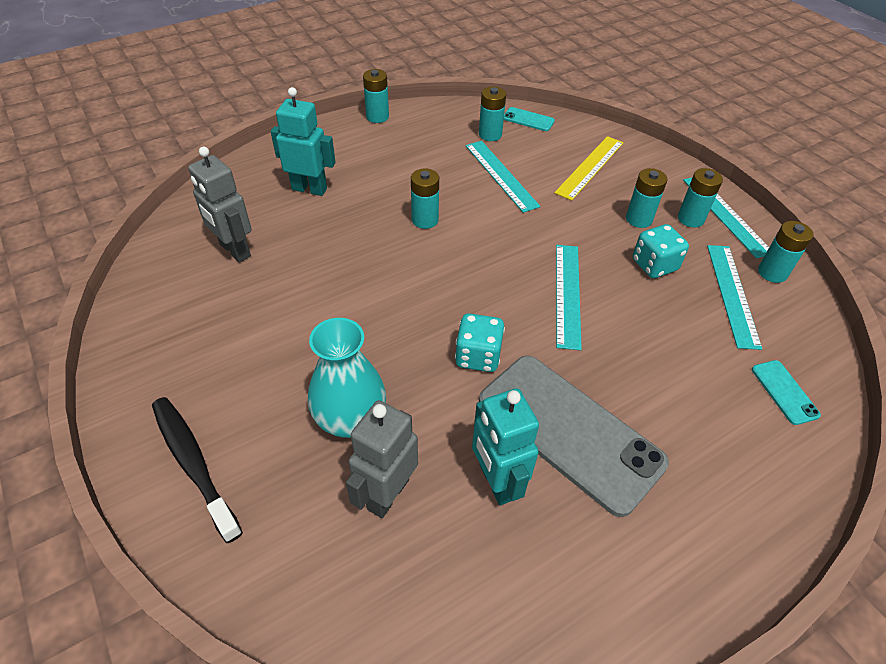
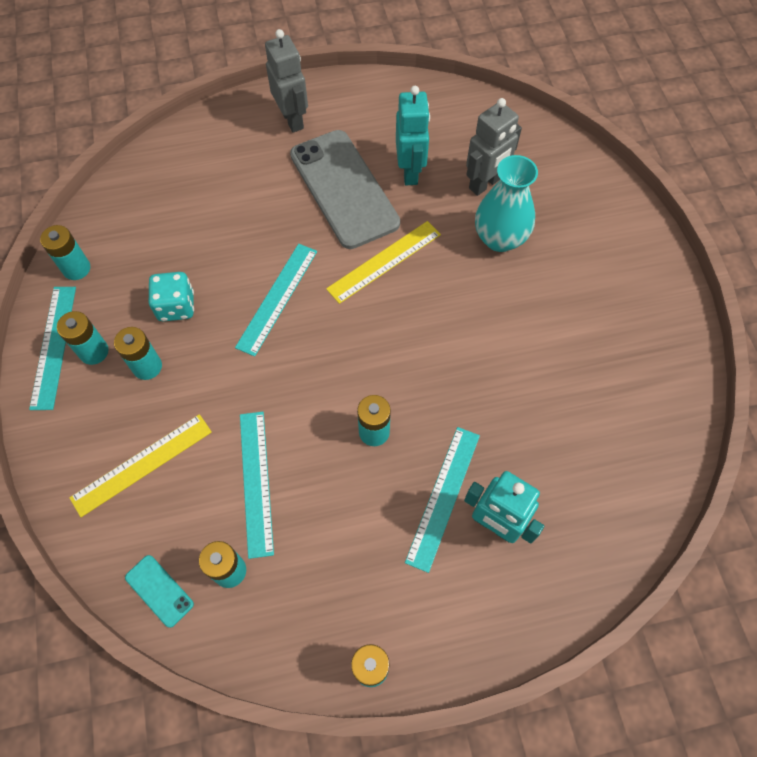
camera: 160 degrees left, 15 degrees up
black toothbrush [152,397,243,543] -> none
grey robot [188,147,252,263] -> grey robot moved to [265,29,308,133]
turquoise dice [455,313,505,372] -> yellow ruler [326,221,441,304]
turquoise ruler [707,245,762,350] -> turquoise ruler moved to [405,427,480,573]
turquoise phone [752,360,821,425] -> none

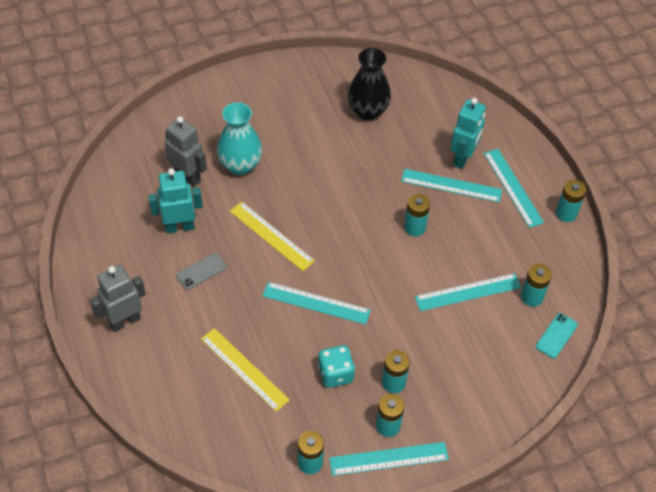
camera: 100 degrees left, 10 degrees down
yellow ruler [69,414,212,517] -> yellow ruler moved to [201,328,290,412]
grey phone [290,130,400,249] -> grey phone [176,253,227,290], size x0.41
none -> black vase [348,48,391,120]
none -> turquoise ruler [484,149,544,228]

